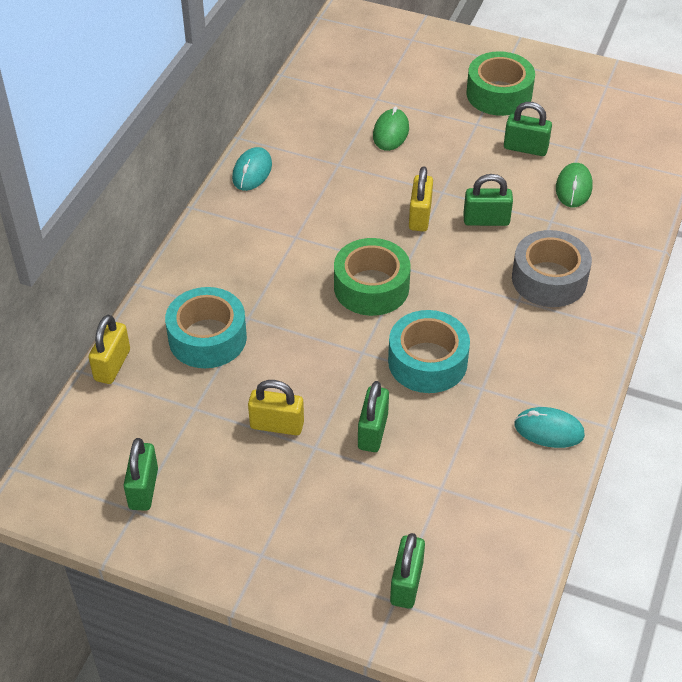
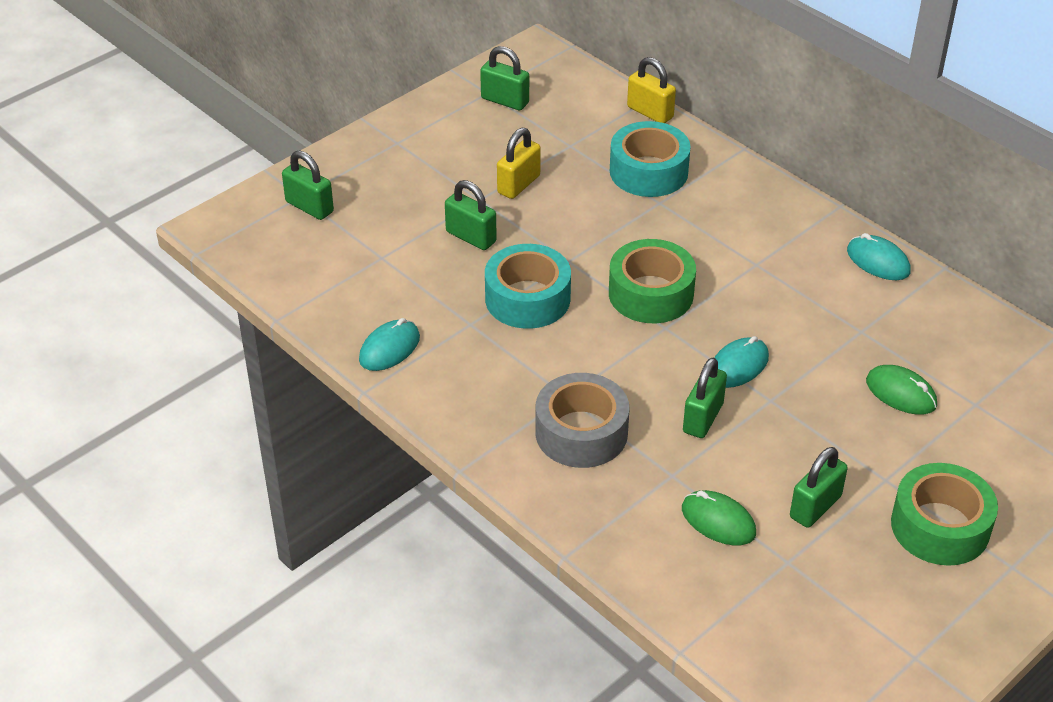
camera: 115 degrees right, 5 degrees down
yellow padlock [409,166,433,232] -> turquoise mouse [714,336,769,388]

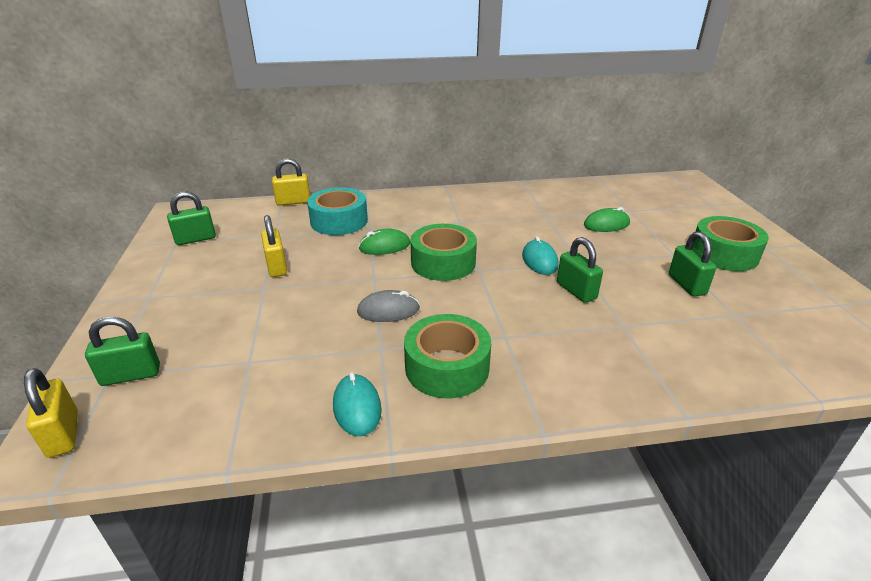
camera: 55 degrees left, 10 degrees down
green padlock [445,180,497,250] -> none
turquoise tape [485,244,571,329] -> grey mouse [357,290,420,322]
grey tape [535,373,630,468] -> none
green mouse [682,490,756,545] -> green mouse moved to [358,229,410,255]
turquoise mouse [847,233,911,280] -> none
none -> yellow padlock [24,368,78,458]
none -> green tape [404,314,491,398]

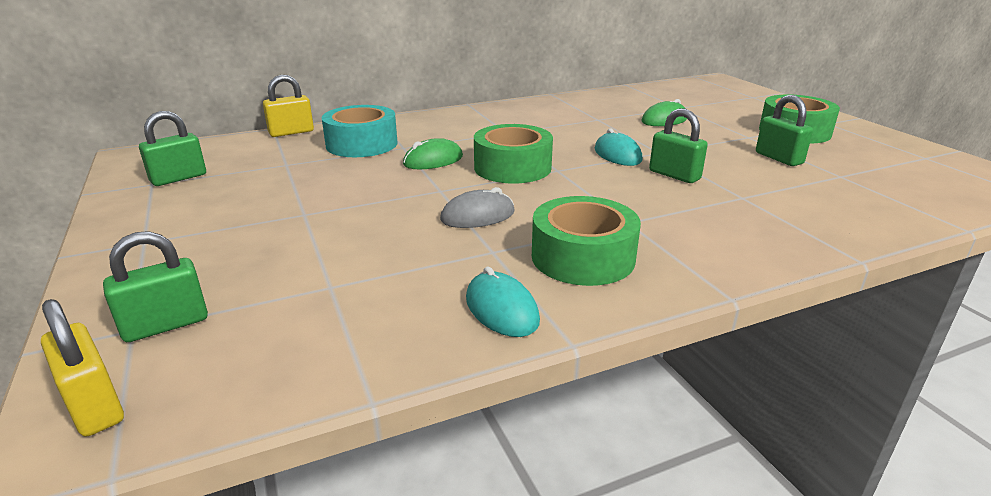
camera: 15 degrees left, 5 degrees down
yellow padlock [261,215,287,277] -> none

